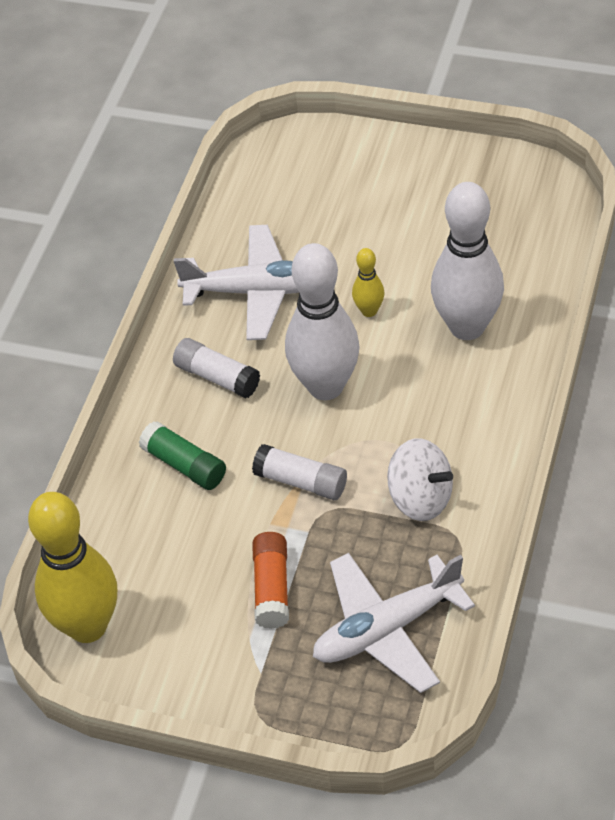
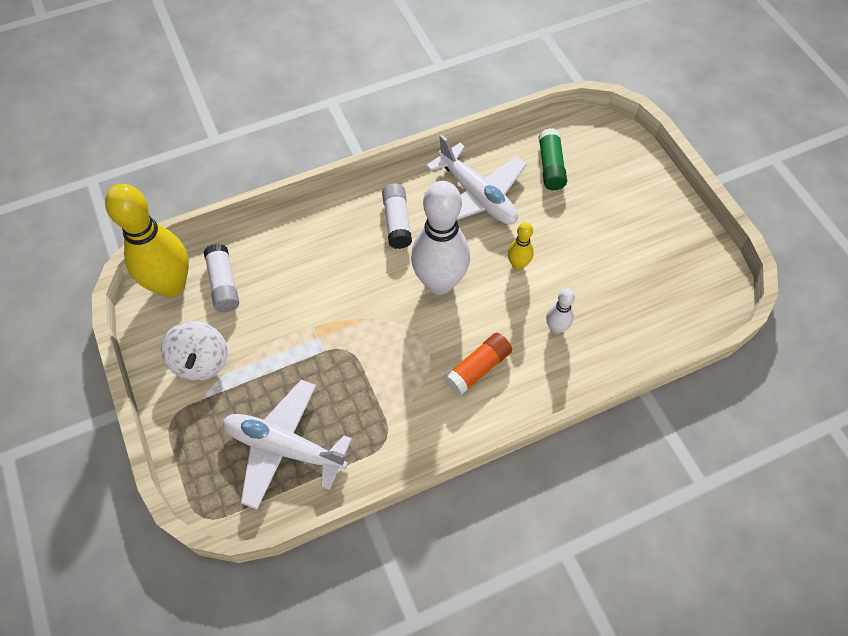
camera: 45 degrees right, 10 degrees up
green glue stick [139,421,226,490] -> green glue stick moved to [538,128,567,190]
white glue stick [252,444,347,500] -> white glue stick moved to [204,244,239,312]
orange glue stick [252,532,289,629] -> orange glue stick moved to [444,333,512,396]
white spinning top [387,438,453,521] -> white spinning top moved to [161,321,228,381]
white bowling pin [431,182,504,340] -> white bowling pin [546,288,575,334], size x0.46

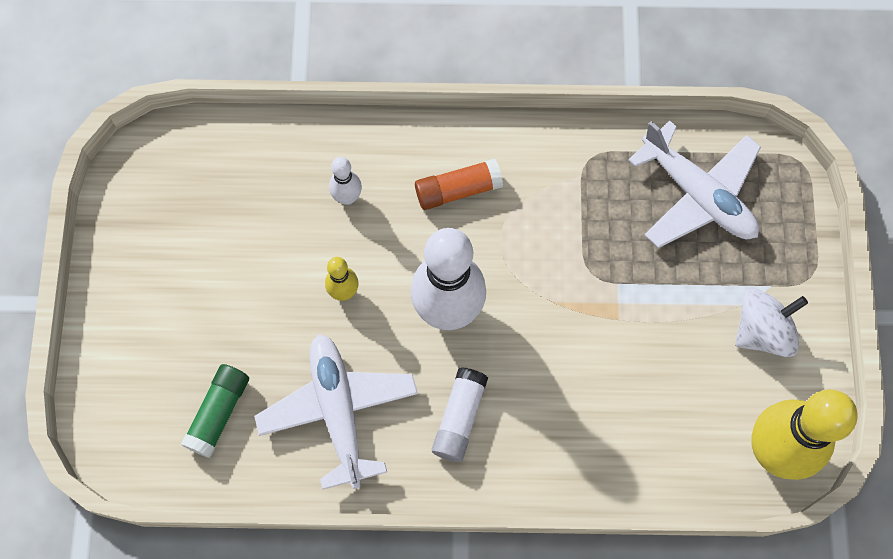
camera: 155 degrees left, 10 degrees up
white spinning top [161,321,228,381] -> white spinning top turned 45 degrees clockwise [735,289,808,357]
white glue stick [204,244,239,312] -> none

